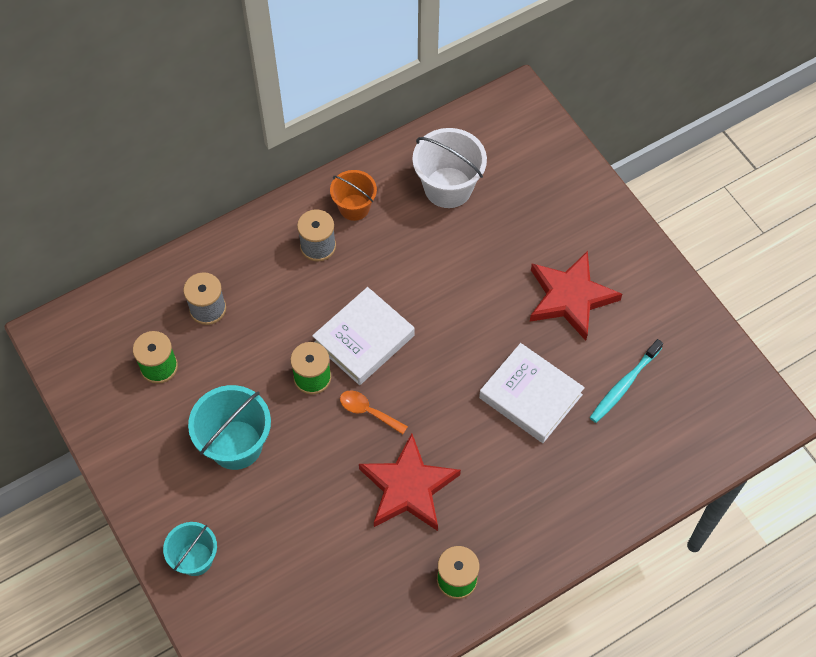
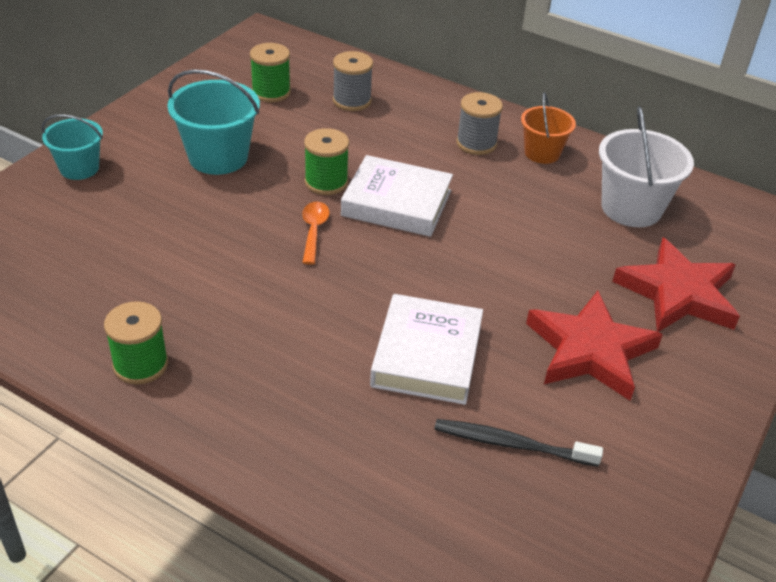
camera: 60 degrees right, 20 degrees down
red star [359,433,461,531] -> red star moved to [612,238,740,332]
turquoise toothbrush [590,339,663,423] -> black toothbrush [434,419,603,467]

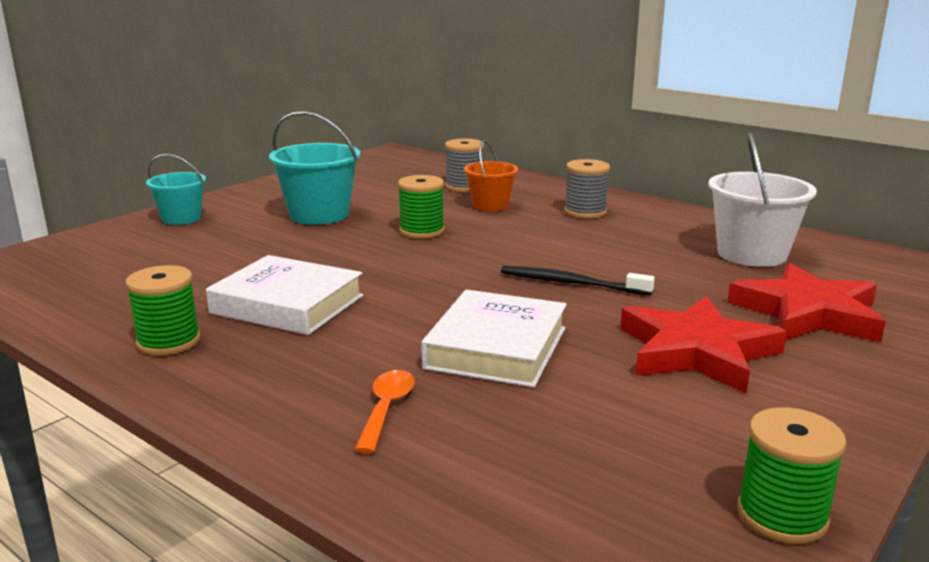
camera: 10 degrees right, 20 degrees down
green spool [250,43,291,102] -> green spool moved to [737,407,846,544]
orange spoon [302,202,330,265] -> orange spoon moved to [354,370,415,454]
white book [341,155,453,237] -> white book moved to [206,255,363,335]
black toothbrush [434,419,603,467] -> black toothbrush moved to [501,266,655,295]
orange bucket [521,92,576,164] -> orange bucket moved to [464,140,518,212]

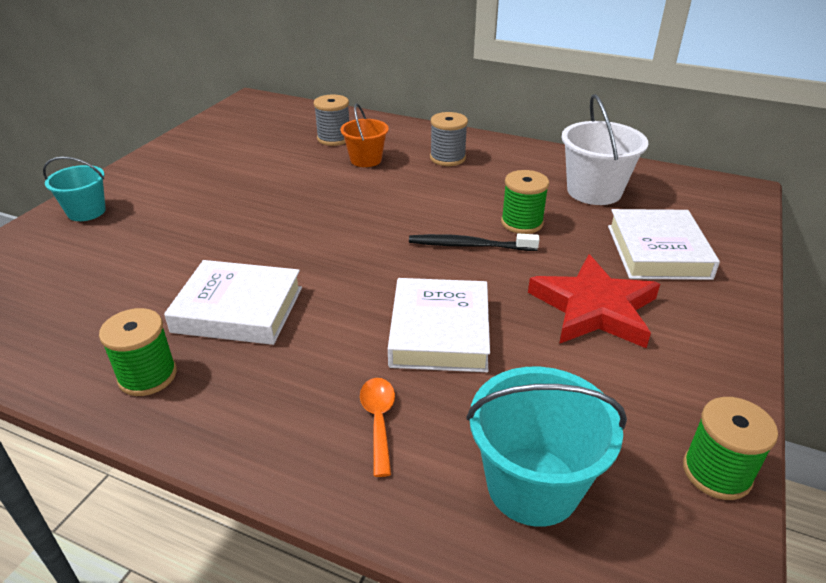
camera: 15 degrees left, 15 degrees up
turquoise bucket [269,111,361,225] -> turquoise bucket moved to [467,367,627,527]
green spool [398,175,445,239] -> green spool moved to [501,170,549,234]
red star [727,263,886,342] -> white book [608,209,720,280]

